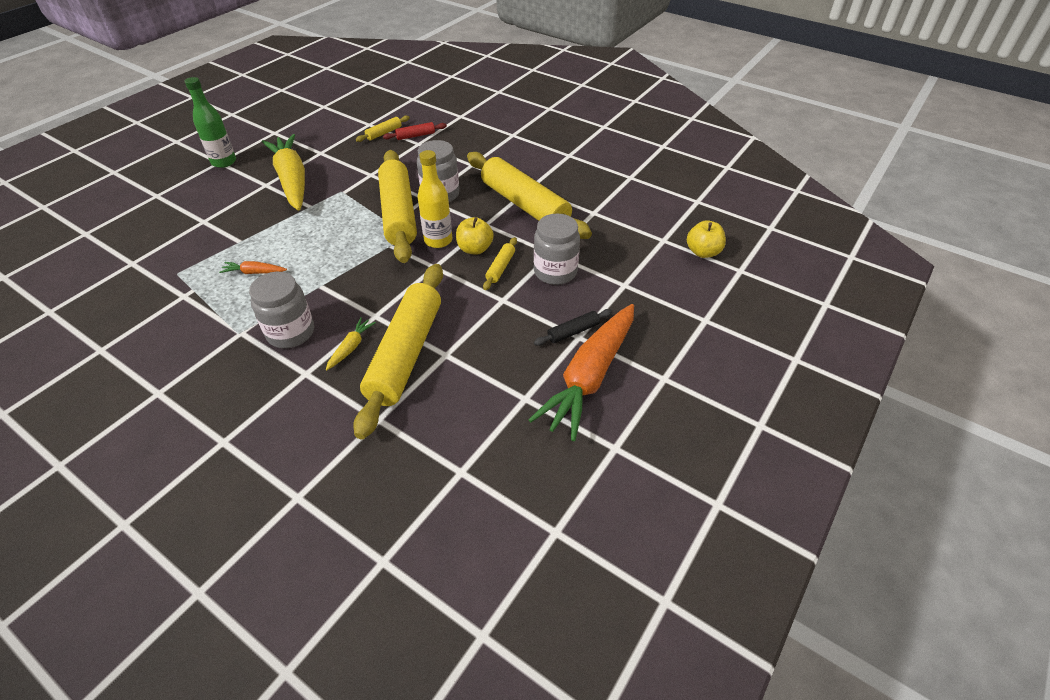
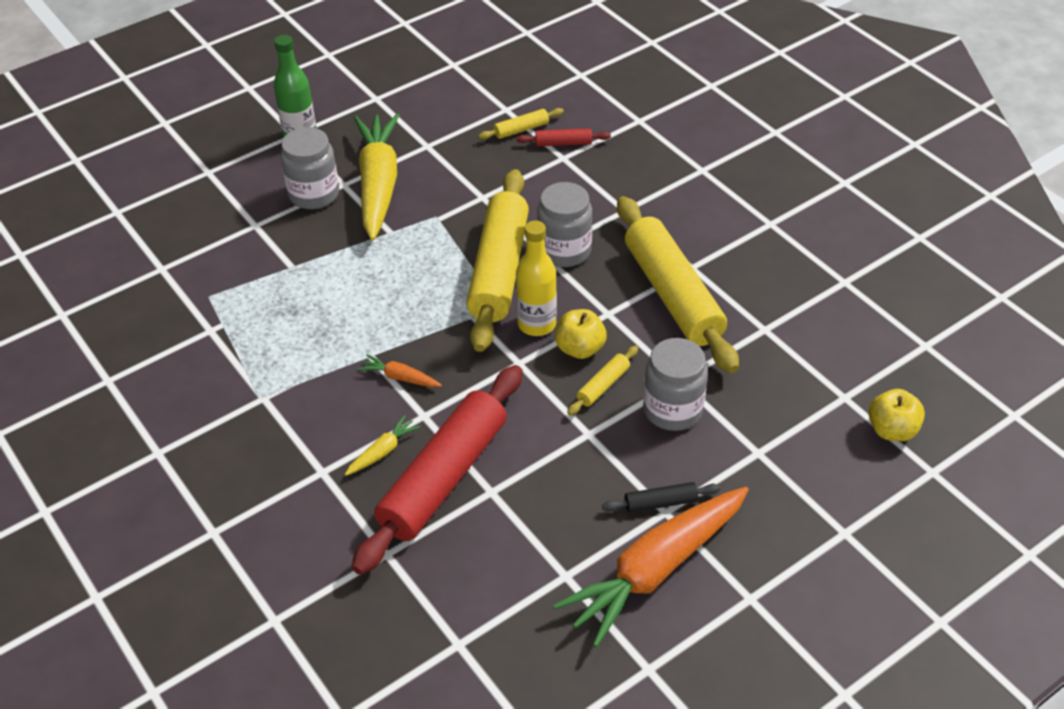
camera: 20 degrees right, 0 degrees up
orange carrot [219,261,287,274] -> orange carrot moved to [358,354,442,387]
grey jar [249,272,314,348] -> grey jar moved to [281,127,339,209]
yellow rolling pin [353,264,443,439] -> red rolling pin [352,365,523,575]

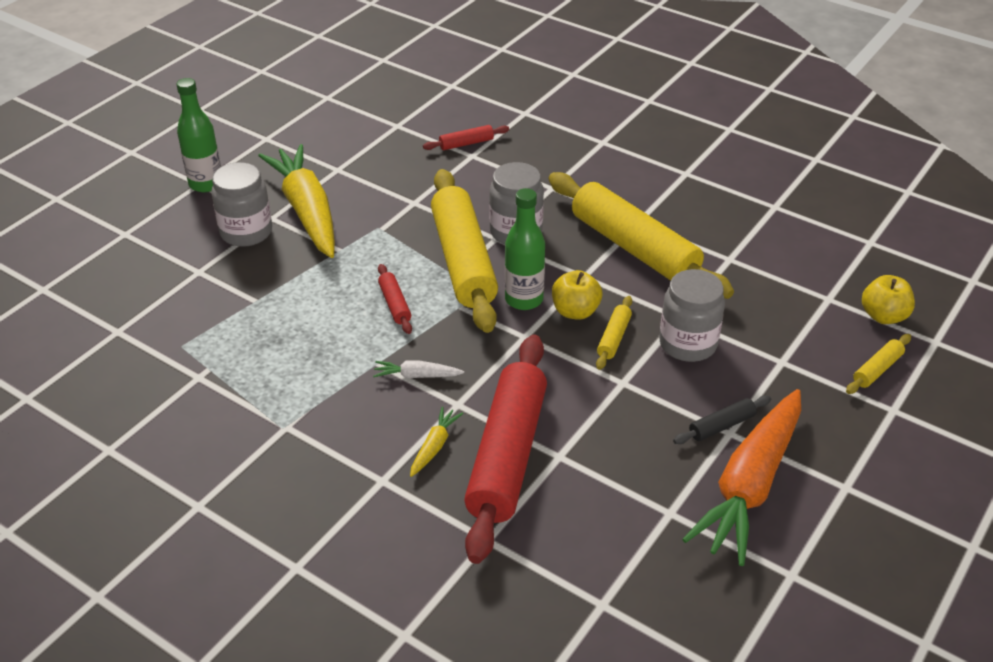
camera: 20 degrees left, 5 degrees down
orange carrot [358,354,442,387] -> white carrot [373,360,464,378]
yellow rolling pin [478,108,564,140] -> yellow rolling pin moved to [846,334,911,394]
yellow bottle [516,220,557,336] -> green bottle [505,188,545,310]
none -> red rolling pin [378,264,412,334]

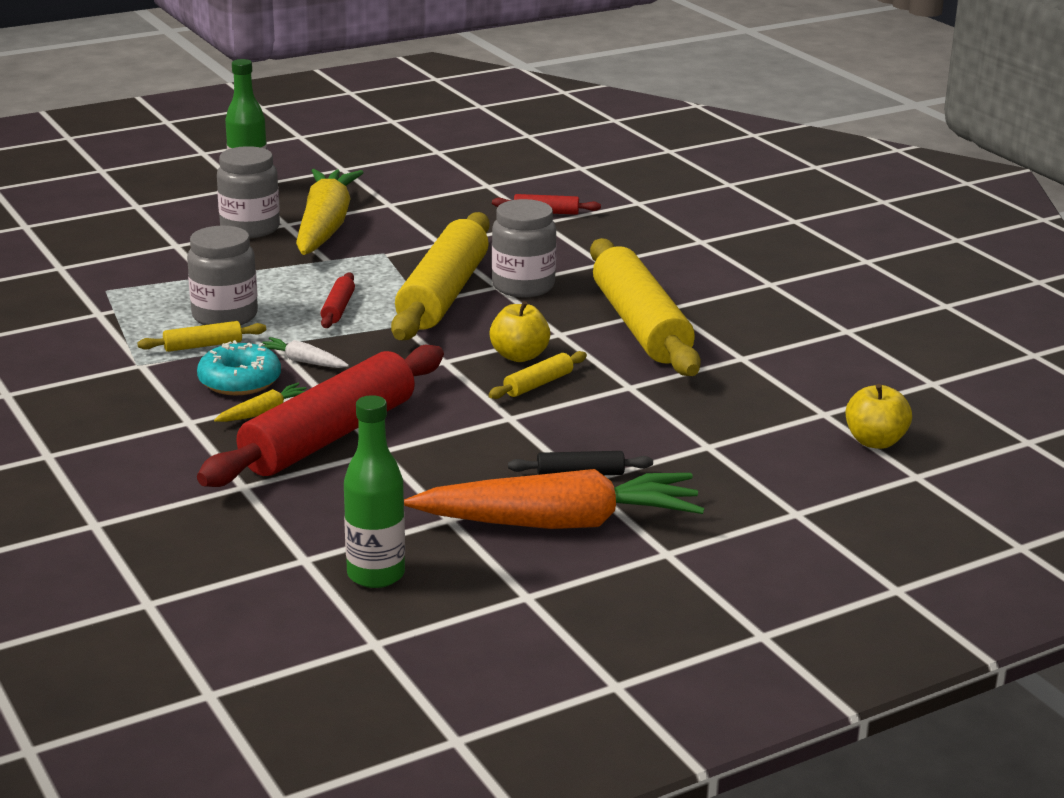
camera: 25 degrees right, 15 degrees down
green bottle [505,188,545,310] -> green bottle moved to [344,395,405,588]
grey jar [659,269,725,362] -> grey jar moved to [187,226,258,325]
orange carrot [682,389,801,566] -> orange carrot turned 150 degrees counterclockwise [404,469,704,529]
yellow rolling pin [846,334,911,394] -> yellow rolling pin moved to [137,321,266,352]
none -> turquoise donut [197,340,281,395]

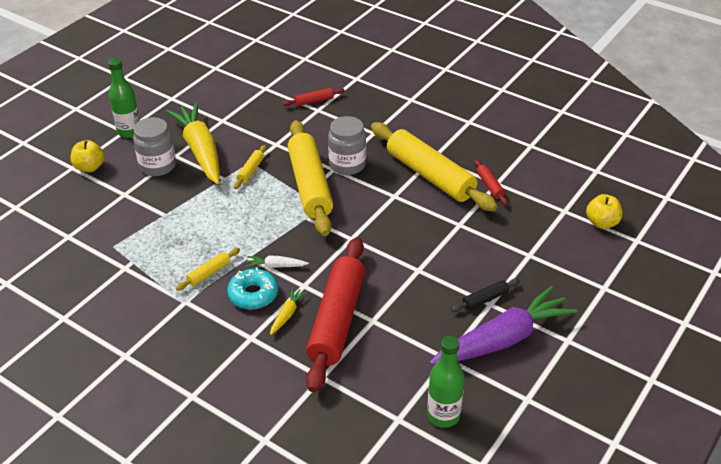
camera: 25 degrees left, 15 degrees up
grey jar [187,226,258,325] -> none
red rolling pin [321,272,355,328] -> red rolling pin moved to [474,159,508,205]
orange carrot [404,469,704,529] -> purple carrot [430,286,577,365]
yellow apple [489,301,550,362] -> yellow apple moved to [70,140,105,172]
yellow rolling pin [489,351,587,399] -> yellow rolling pin moved to [234,145,266,189]

